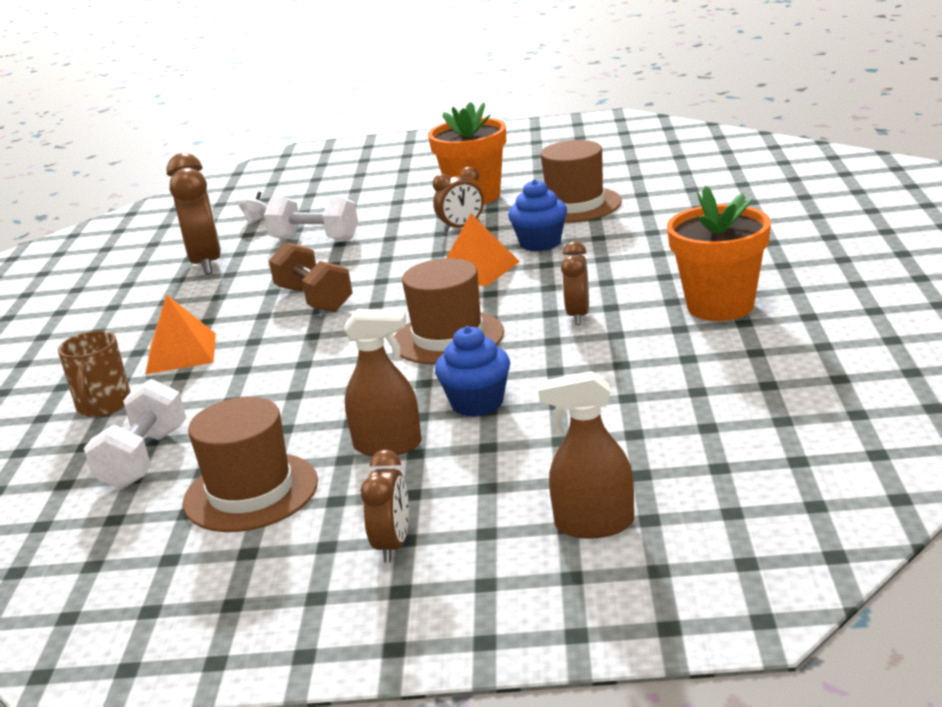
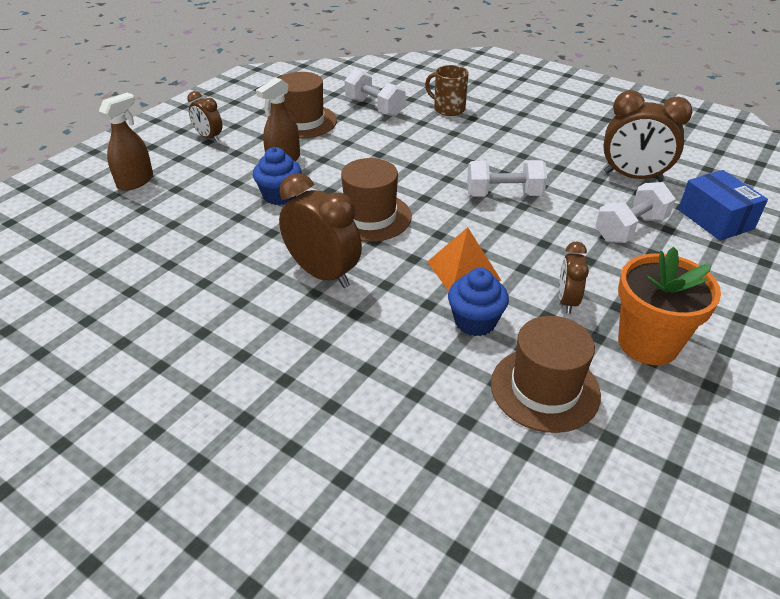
camera: 120 degrees right, 15 degrees up
orange pyramid [146,294,216,374] -> none
white spinning top [239,192,267,224] -> blue box [678,170,768,241]
brown dumbbell [269,242,353,312] -> white dumbbell [467,160,547,197]
brown clock [561,241,589,325] -> brown clock [279,173,362,288], size x1.77
orange flower pot [667,186,771,321] -> none

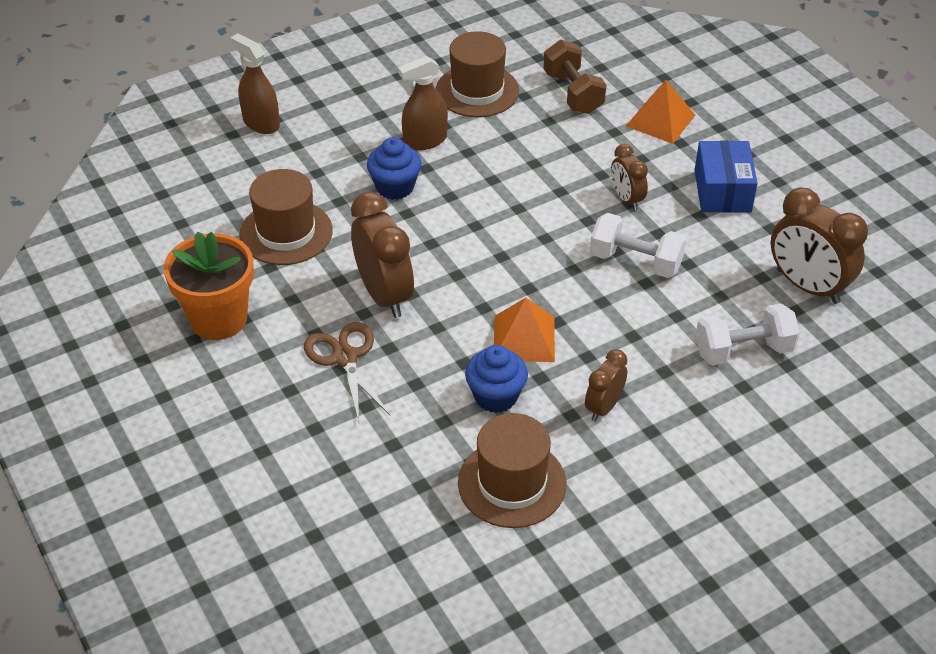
camera: 25 degrees right, 5 degrees up
brown spray bottle [99,92,153,191] -> brown spray bottle turned 105 degrees counterclockwise [230,33,280,134]
brown clock [187,91,222,142] -> brown clock moved to [611,144,648,210]
brown hat [341,158,412,242] -> brown hat moved to [239,169,333,265]
white dumbbell [345,69,405,117] -> brown dumbbell [543,39,606,114]
brown mug [425,65,469,116] -> orange pyramid [626,80,696,144]
orange flower pot [618,247,721,365] -> orange flower pot moved to [164,232,254,340]
blue box [678,170,768,241] -> blue box moved to [695,141,758,213]
none -> brown scissors [304,322,390,422]

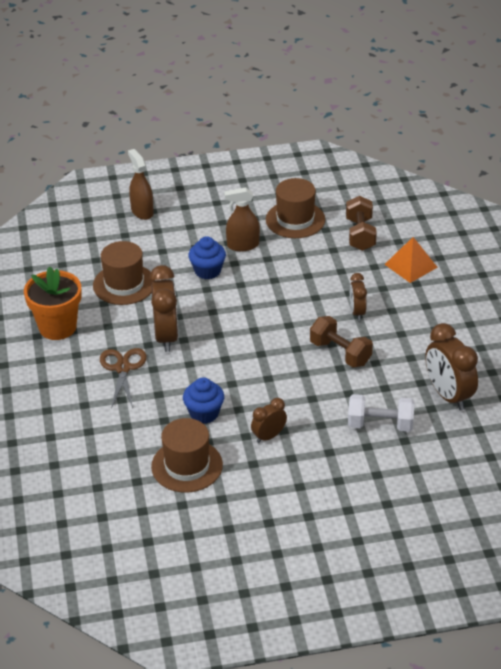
camera: 20 degrees right, 5 degrees down
orange pyramid [494,298,555,362] -> none
white dumbbell [590,213,686,278] -> brown dumbbell [310,316,373,368]
blue box [695,141,758,213] -> none

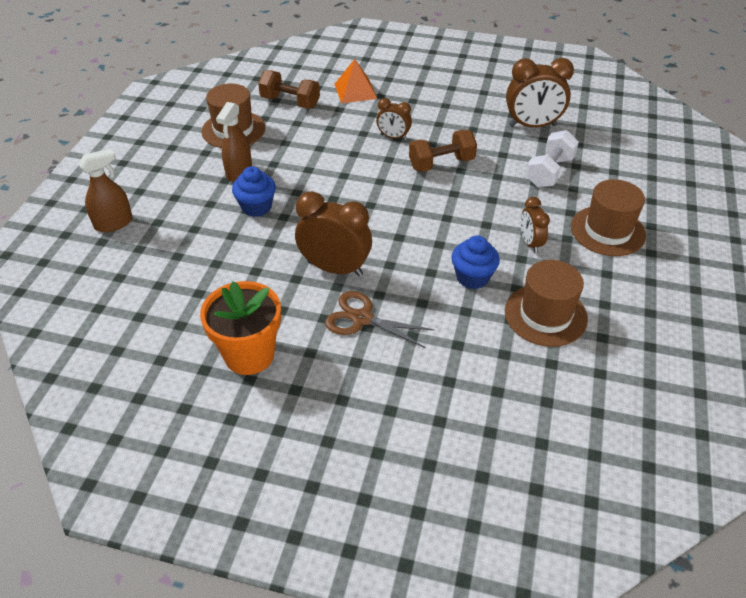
camera: 65 degrees left, 5 degrees up
brown hat [93,241,155,305] -> brown hat moved to [571,179,646,256]
brown spray bottle [128,149,154,220] -> brown spray bottle turned 150 degrees clockwise [78,149,133,232]

